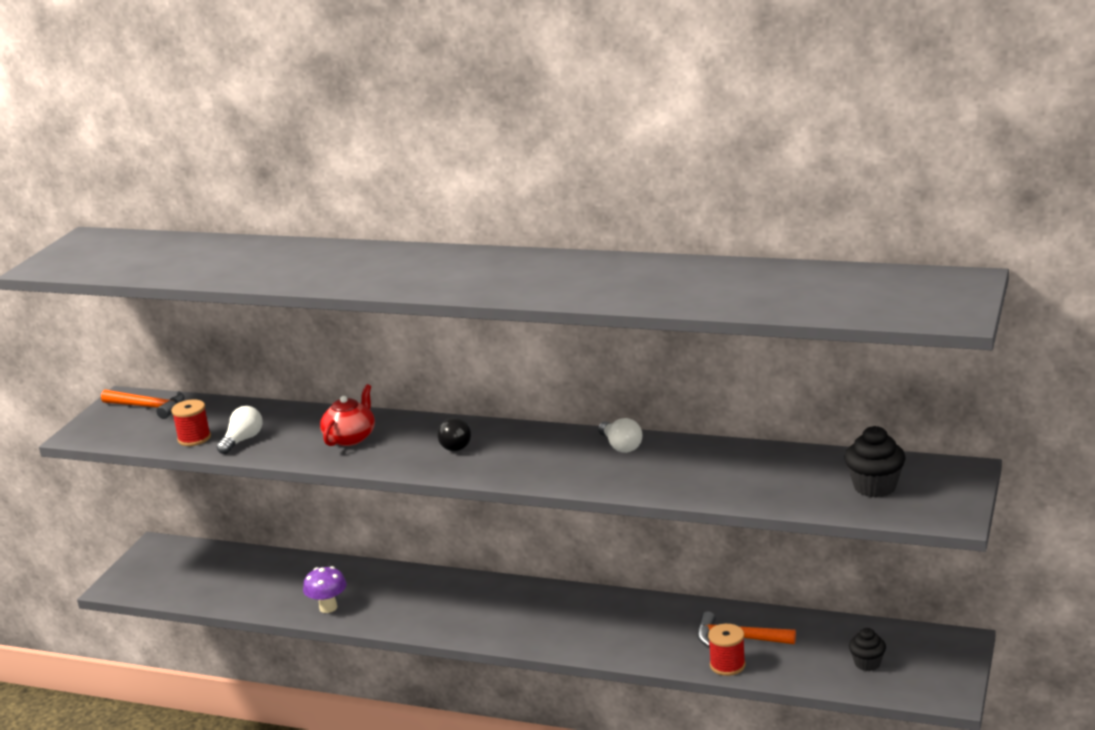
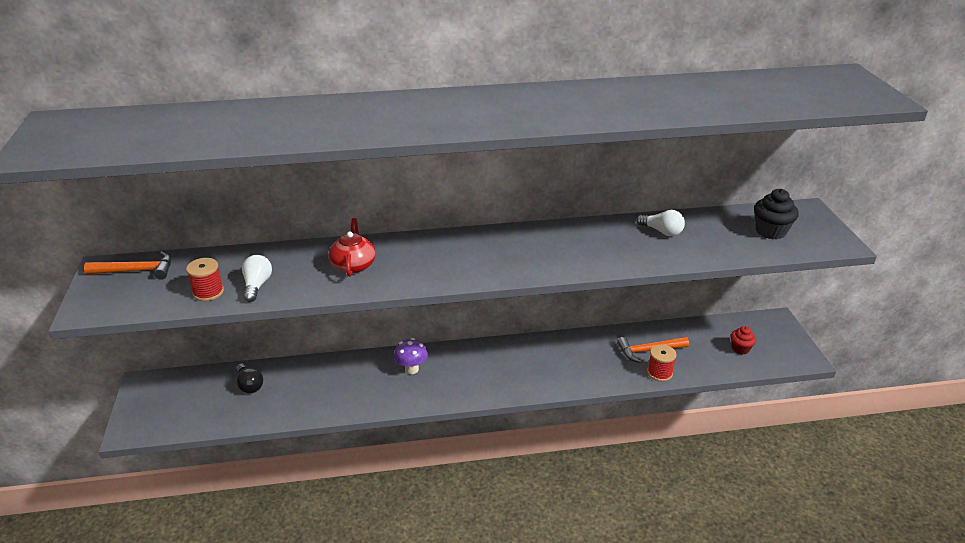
camera: 30 degrees left, 10 degrees up
purple mushroom [303,566,347,613] -> purple mushroom moved to [394,338,428,374]
black light bulb [437,417,471,451] -> black light bulb moved to [236,363,263,393]
white light bulb [598,418,642,453] -> white light bulb moved to [636,210,685,236]
black cupcake [849,628,886,671] -> red cupcake [730,326,756,355]

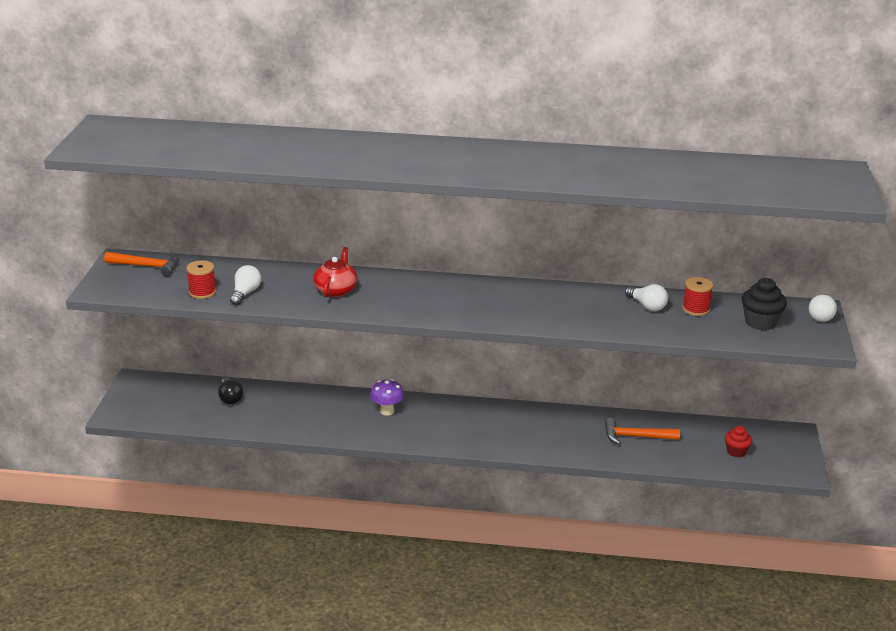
camera: 15 degrees right, 5 degrees down
red spool [647,344,676,382] -> red spool moved to [682,277,713,316]
none -> white light bulb [809,294,837,322]

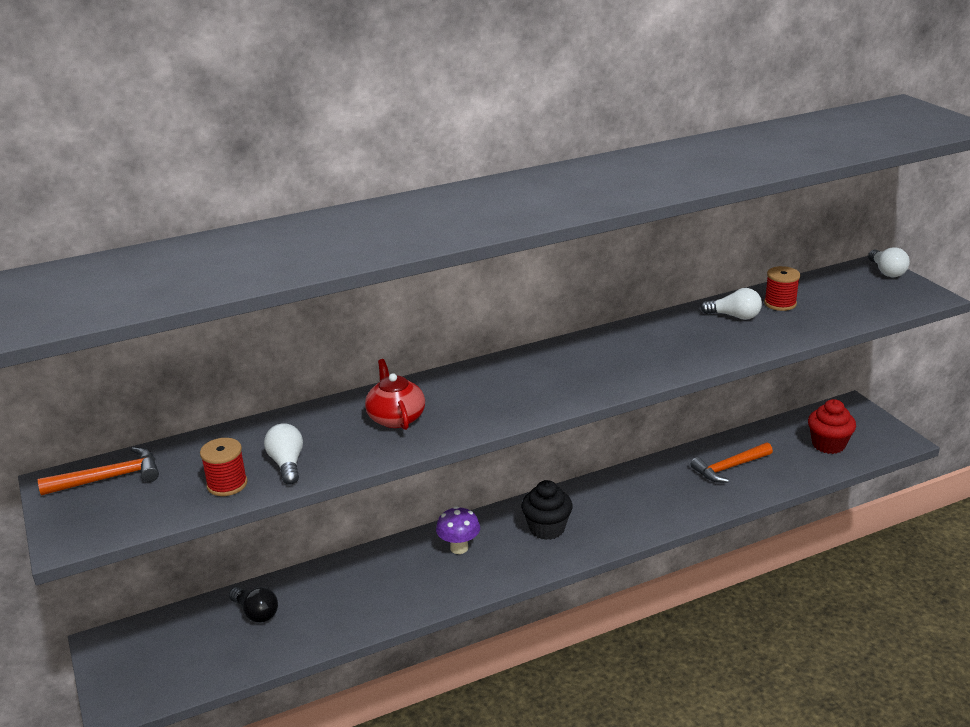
camera: 30 degrees left, 0 degrees up
red cupcake [725,426,752,457] -> red cupcake [808,399,856,454], size x1.55
black cupcake [742,278,787,330] -> black cupcake moved to [521,480,573,540]

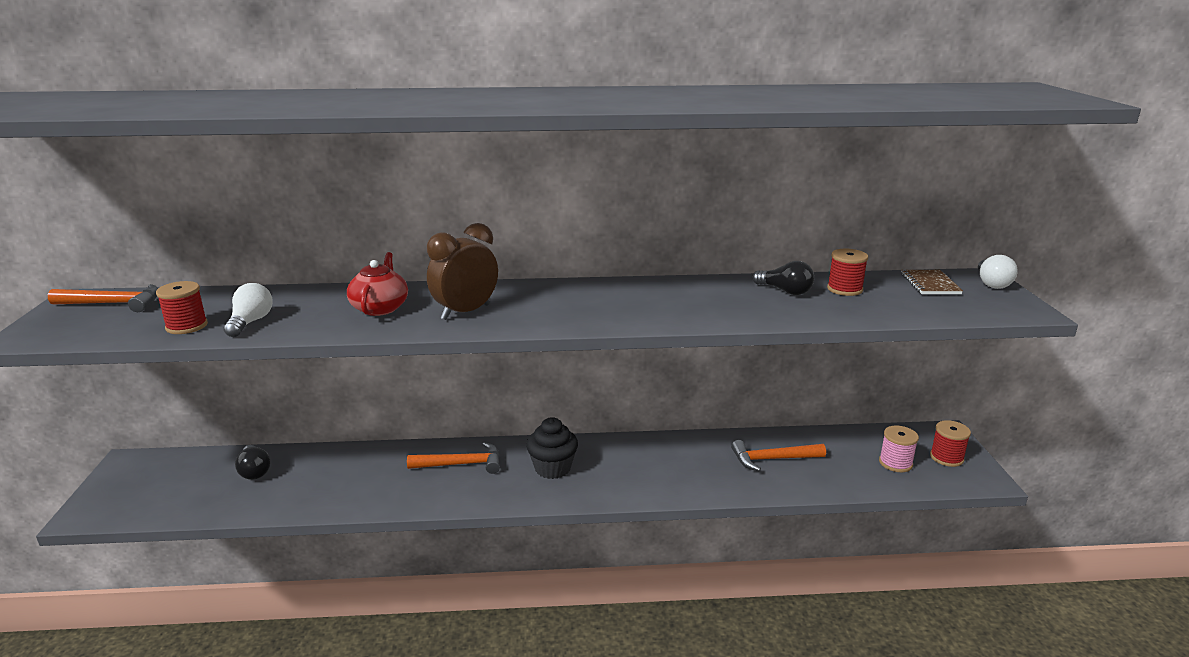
camera: 20 degrees right, 5 degrees down
purple mushroom [436,506,480,554] -> orange hammer [407,442,500,474]
white light bulb [701,288,762,320] -> black light bulb [753,261,814,295]
red cupcake [808,399,856,454] -> pink spool [879,425,919,472]
none -> brown clock [427,223,498,320]
none -> brown notebook [901,270,963,294]
none -> red spool [930,420,971,467]

